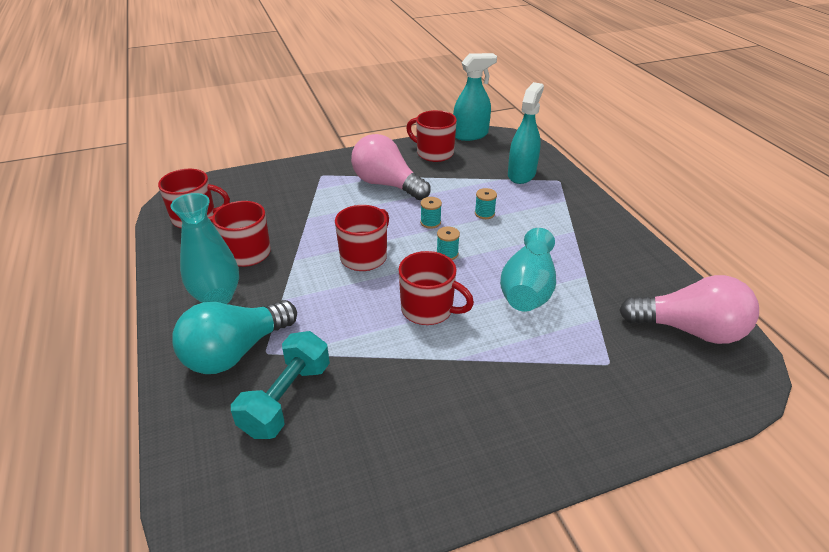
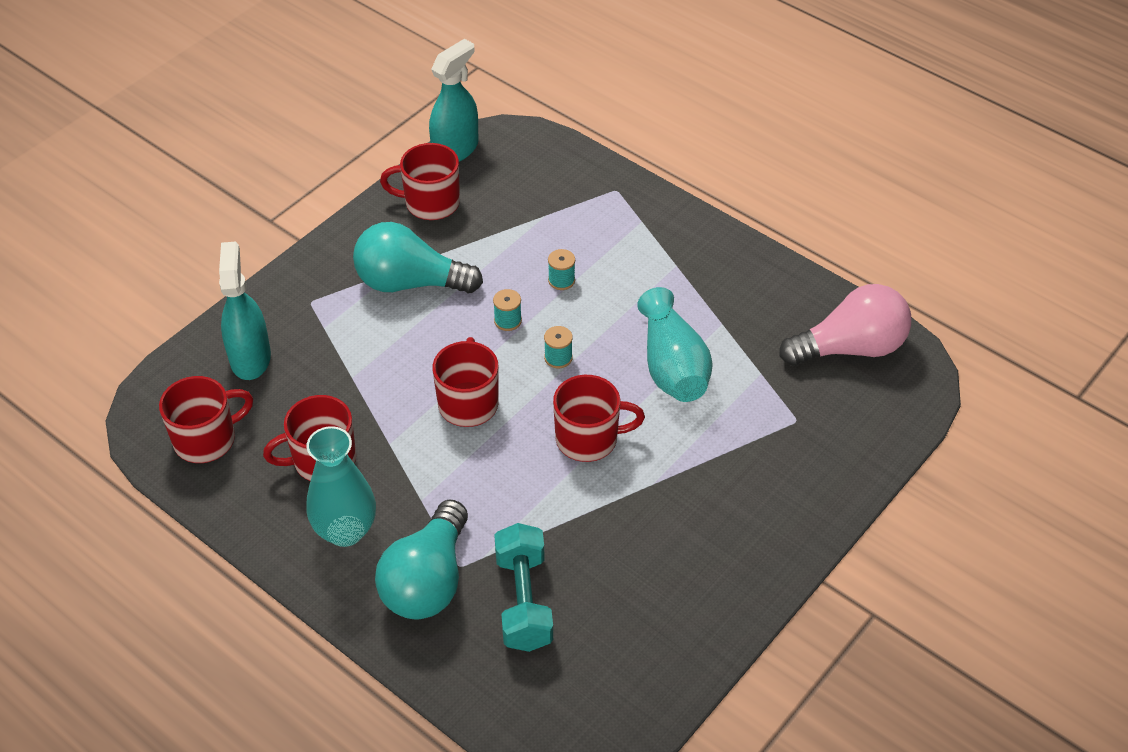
camera: 30 degrees left, 10 degrees up
pink light bulb [351,134,431,200] -> turquoise light bulb [353,222,483,293]
turquoise spray bottle [508,82,544,184] -> turquoise spray bottle moved to [219,241,271,380]

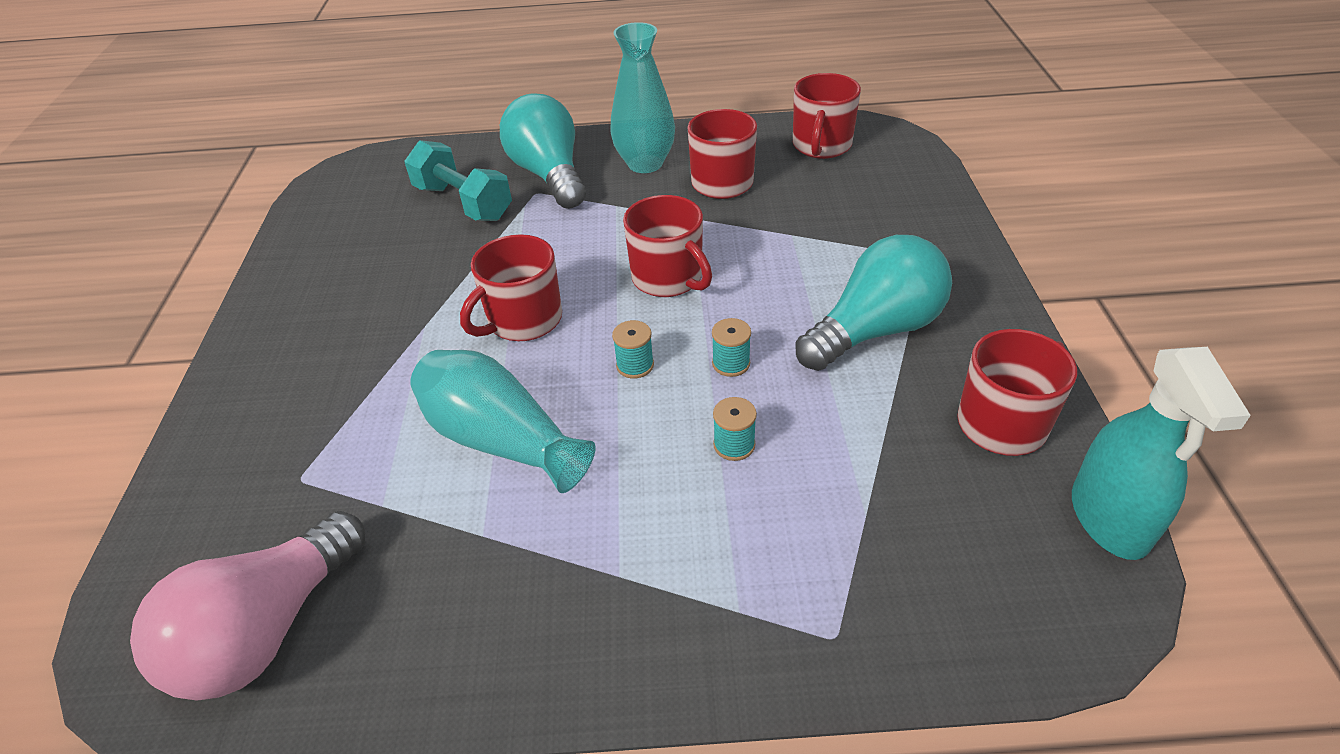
camera: 140 degrees right, 5 degrees down
turquoise spray bottle [219,241,271,380] -> none

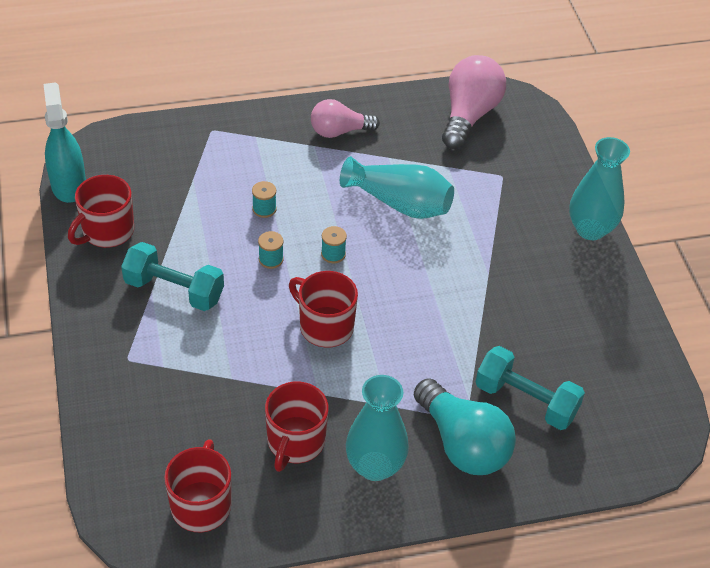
camera: 165 degrees right, 5 degrees up
red mug [460,234,562,341] -> none
turquoise light bulb [796,235,952,371] -> turquoise dumbbell [121,242,224,311]
none -> pink light bulb [311,99,380,138]
none -> turquoise vase [569,137,630,240]

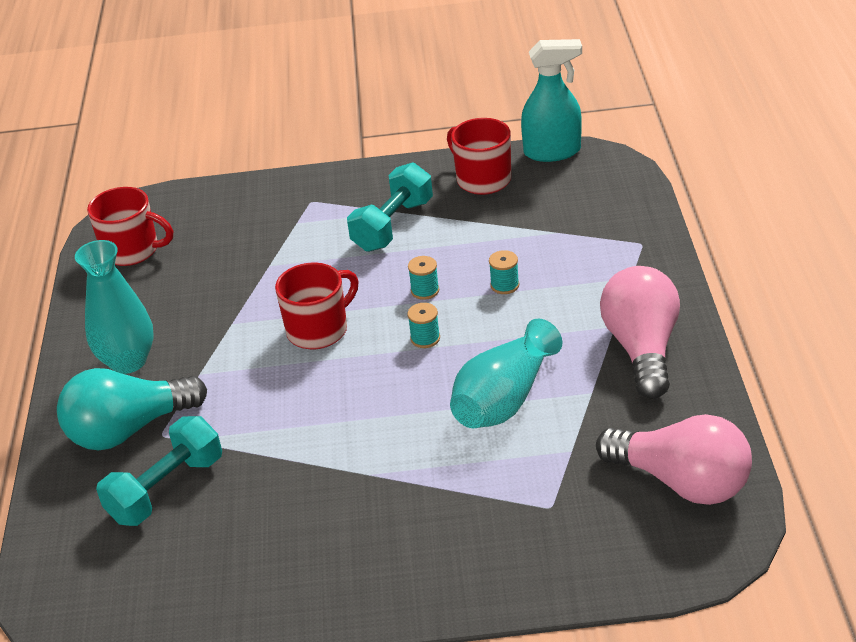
camera: 105 degrees right, 10 degrees down
red mug [265,382,328,472] -> none
pink light bulb [311,99,380,138] -> pink light bulb [600,266,680,399], size x1.53
turquoise vase [569,137,630,240] -> none

